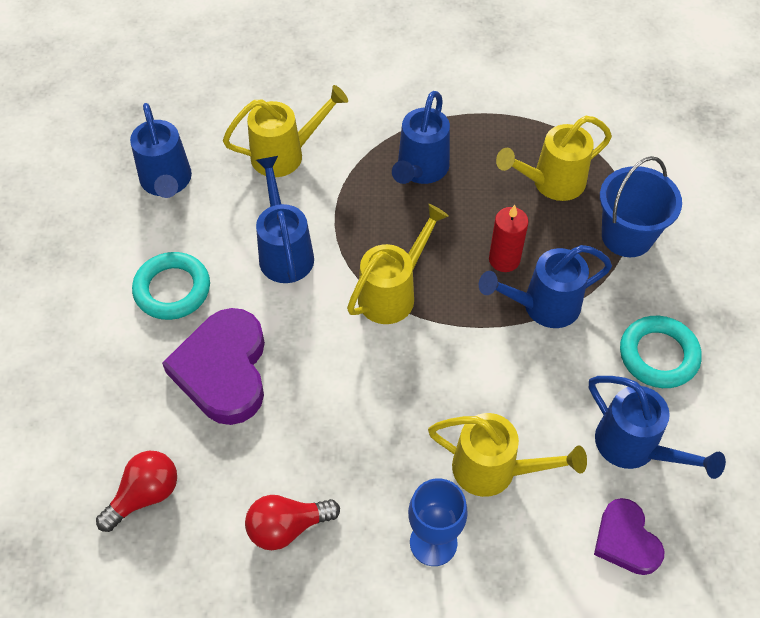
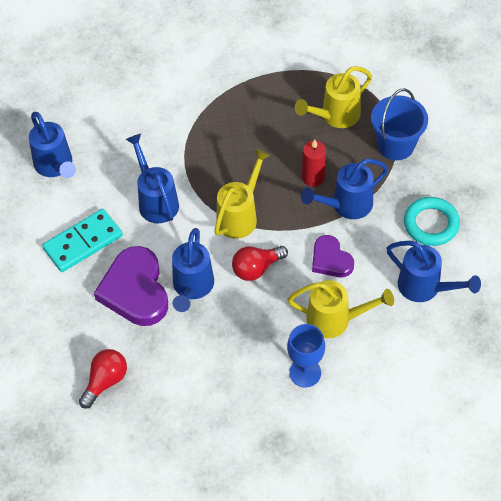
camera: 10 degrees left, 0 degrees up
turquoise ring [132,252,210,320] -> turquoise domino [42,209,123,272]
yellow watering can [223,85,348,177] -> none
red light bulb [245,495,340,550] -> red light bulb moved to [232,246,288,281]
blue watering can [392,91,450,184] -> blue watering can moved to [172,228,214,312]
purple heart [594,498,665,575] -> purple heart moved to [312,235,354,277]

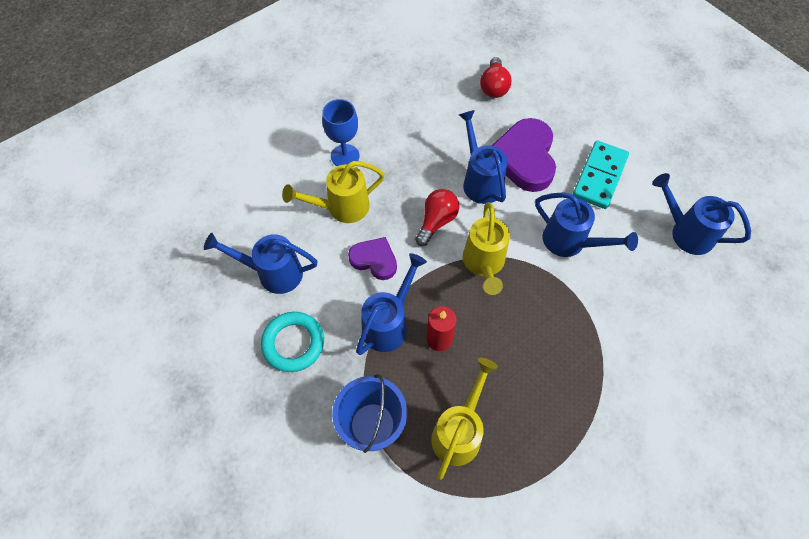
camera: 150 degrees right, 5 degrees up
purple heart [94,246,168,326] -> purple heart turned 135 degrees counterclockwise [492,118,556,192]

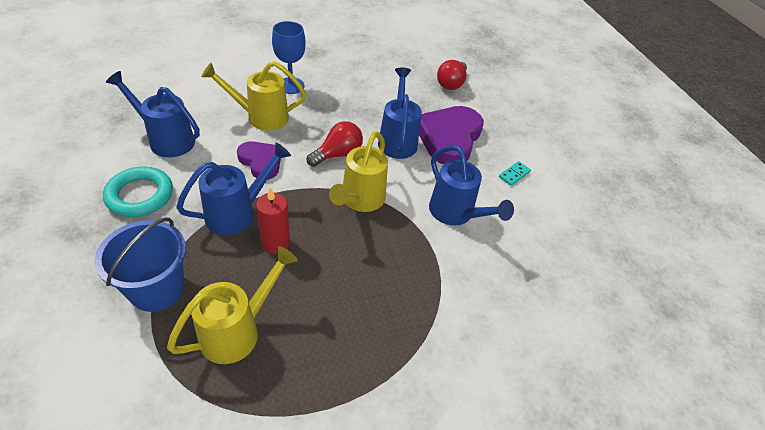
camera: 15 degrees right, 15 degrees down
turquoise domino [573,141,629,209] -> turquoise domino [499,161,531,186], size x0.45
blue watering can [652,173,751,255] -> none

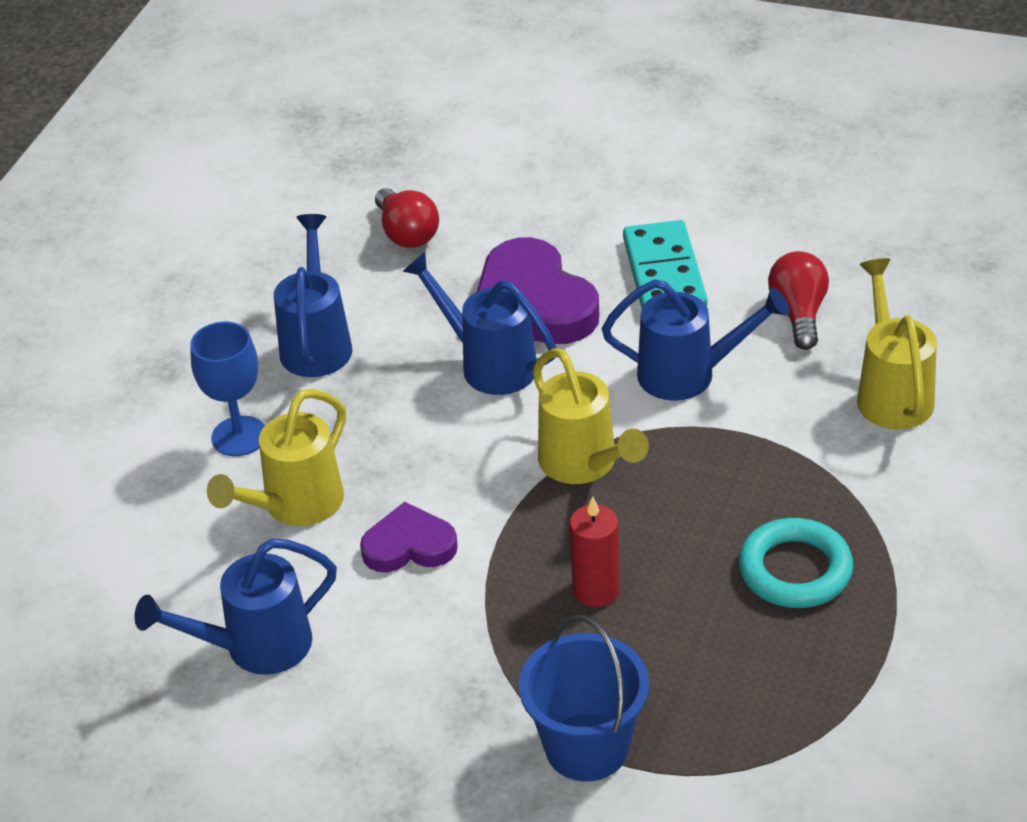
camera: 45 degrees left, 5 degrees down
turquoise ring [103,166,173,217] -> turquoise ring moved to [739,518,853,608]
yellow watering can [167,246,298,364] -> yellow watering can moved to [857,258,937,430]
blue watering can [176,142,291,235] -> blue watering can moved to [274,214,352,377]
red light bulb [307,121,363,167] -> red light bulb moved to [768,251,829,350]
turquoise domino [499,161,531,186] -> turquoise domino [623,220,707,308], size x2.25

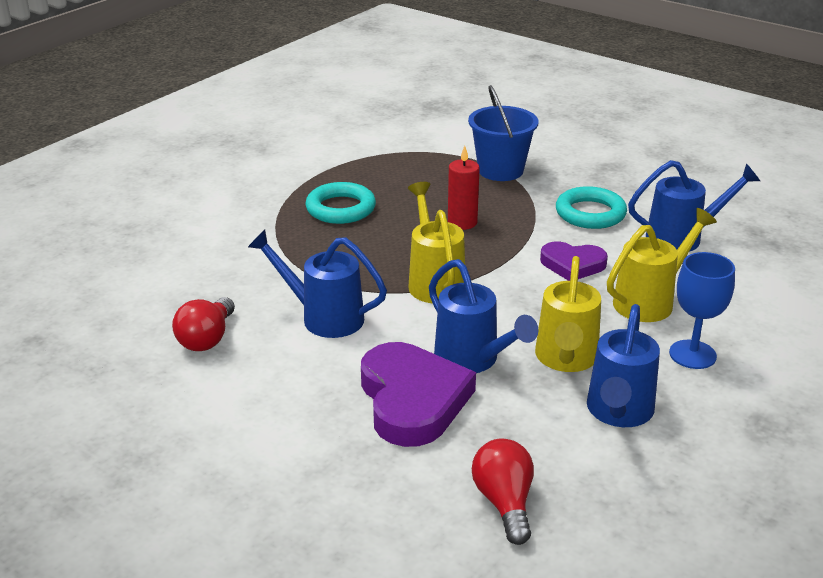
camera: 165 degrees left, 10 degrees down
turquoise domino [623,220,707,308] -> none
yellow watering can [857,258,937,430] -> yellow watering can moved to [535,256,601,372]
none -> turquoise ring [556,186,627,229]

